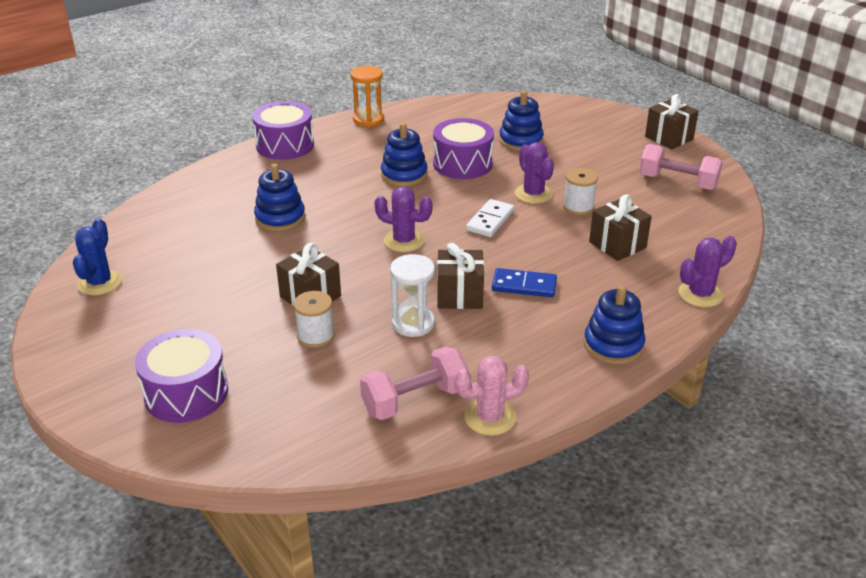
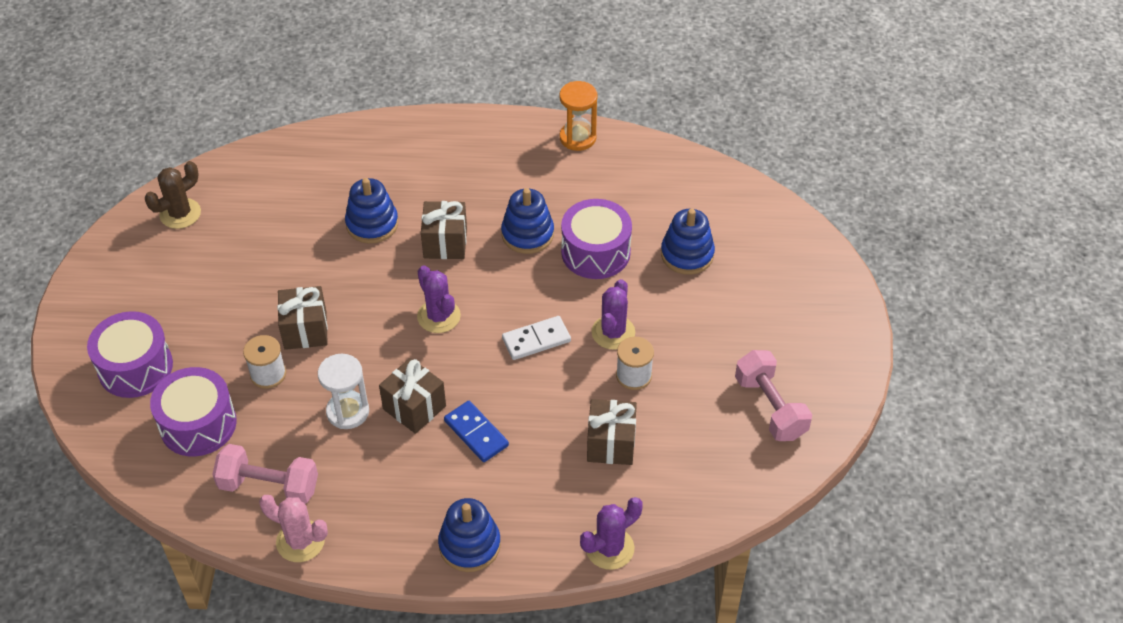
camera: 40 degrees right, 15 degrees up
blue cactus [73,218,122,295] -> brown cactus [145,161,201,229]
purple drum [252,101,314,160] -> purple drum moved to [150,367,237,457]
brown gift [645,94,699,150] -> brown gift moved to [421,201,467,259]
purple cactus [678,236,737,307] -> purple cactus turned 45 degrees counterclockwise [580,497,643,570]

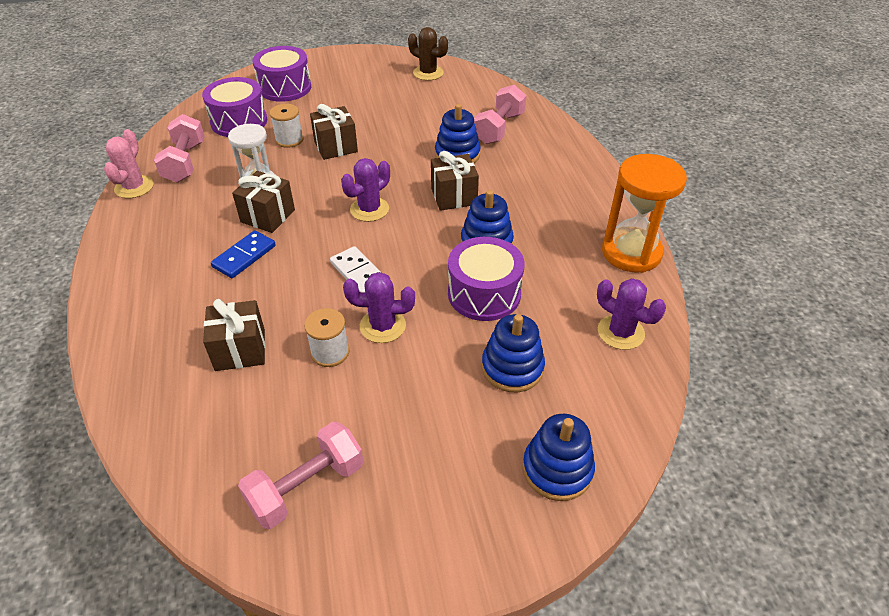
camera: 75 degrees right, 5 degrees down
blue stacking toy [438,498,501,572] -> blue stacking toy moved to [522,414,595,501]
orange hourglass [559,81,598,151] -> orange hourglass [602,154,687,273], size x1.52
purple cactus [580,497,643,570] -> purple cactus moved to [597,278,666,350]
none -> pink dumbbell [474,85,527,144]

